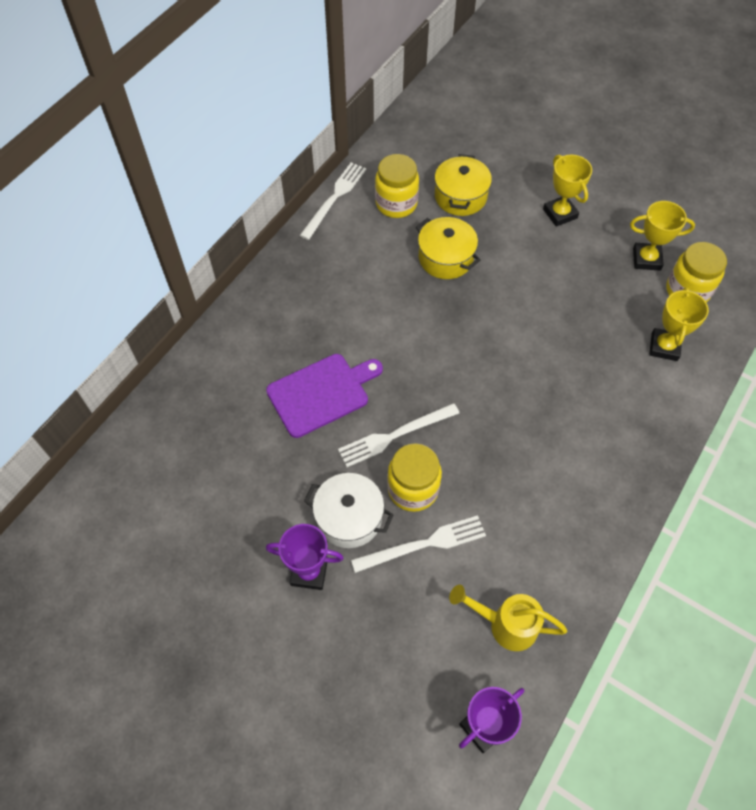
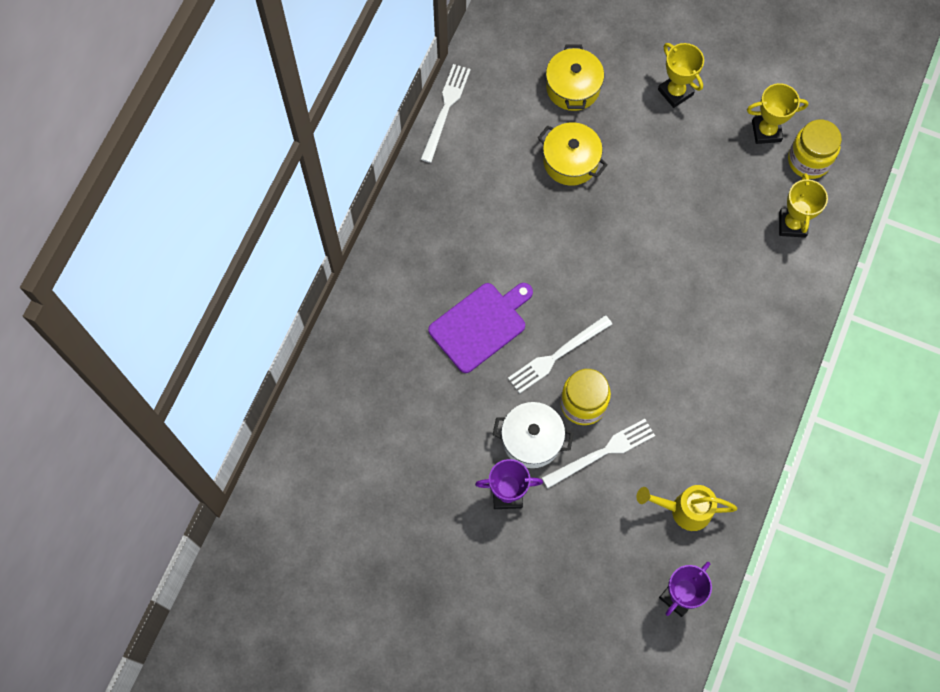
camera: 10 degrees left, 10 degrees up
yellow jar [375,154,419,218] -> none

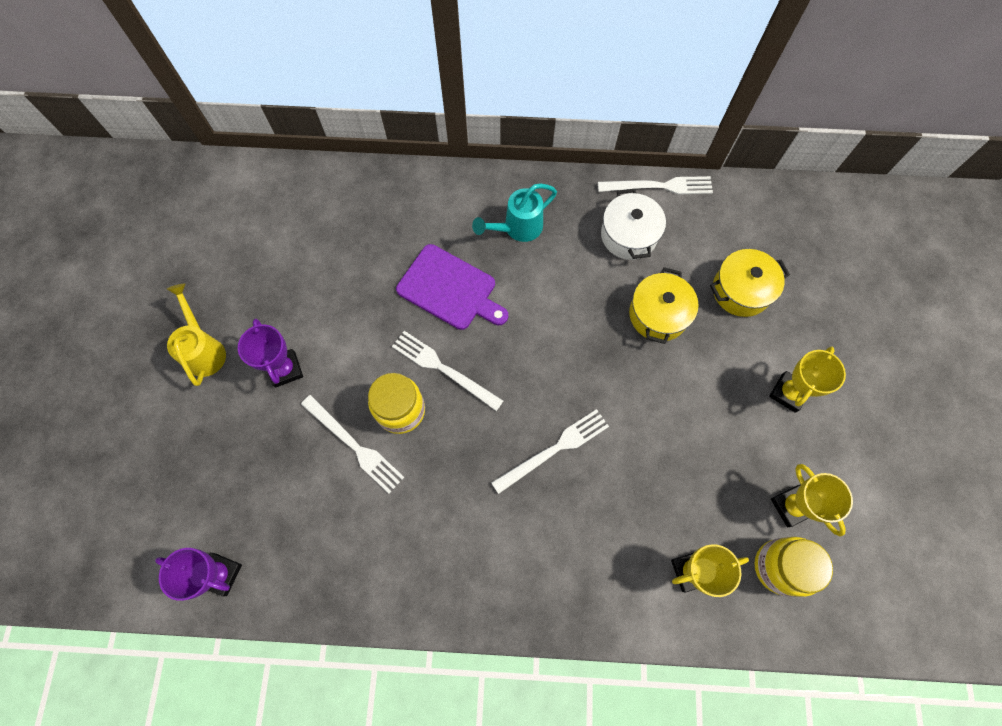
camera: 70 degrees right, 0 degrees up
white pot [493,402,574,468] -> white pot moved to [601,189,666,260]
yellow watering can [636,485,737,531] -> yellow watering can moved to [167,283,226,386]
none -> turquoise watering can [472,183,557,242]
none -> white fork [491,409,609,494]

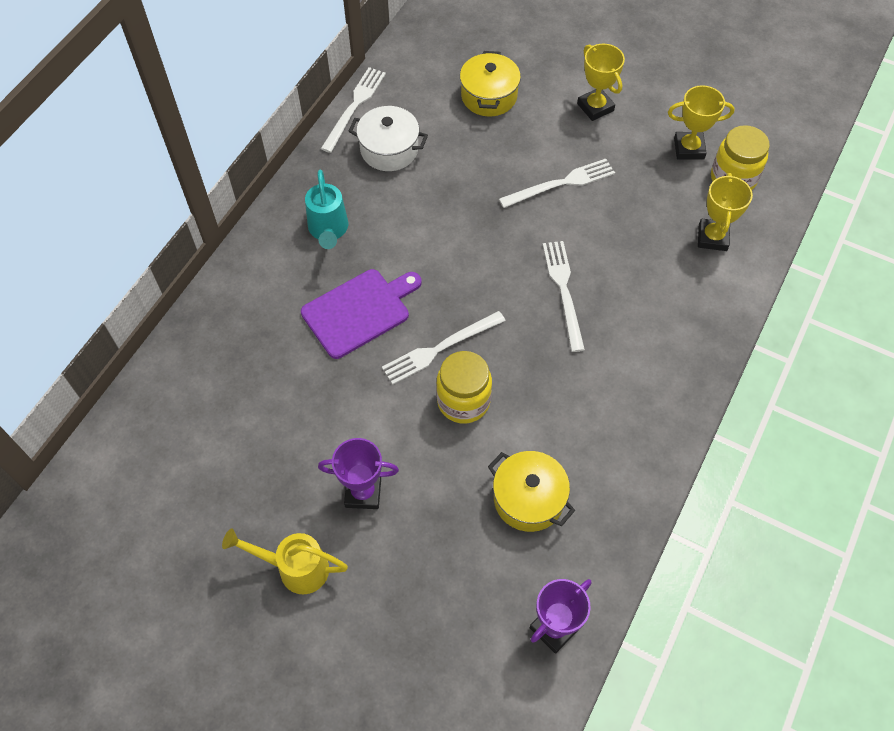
camera: 65 degrees left, 10 degrees down
white fork [301,395,405,494] -> white fork moved to [499,159,615,208]
yellow pot [629,267,698,344] -> yellow pot moved to [488,451,575,532]

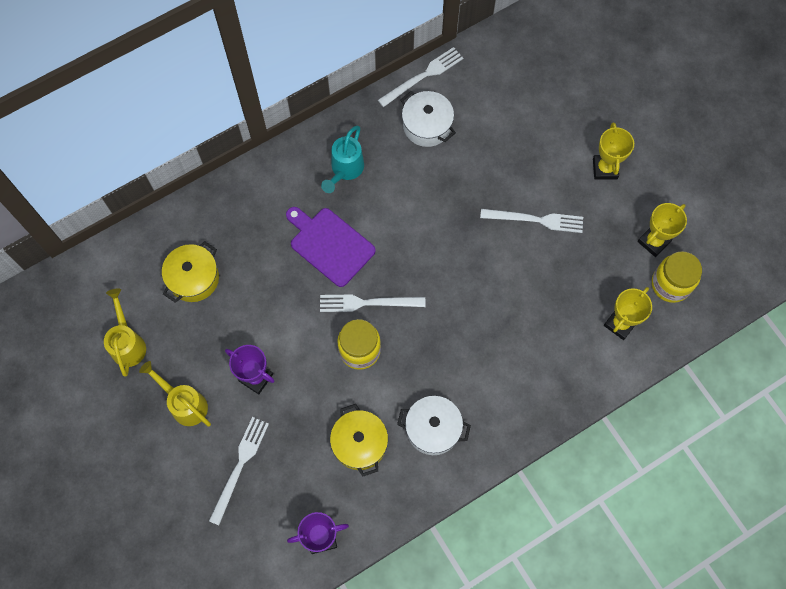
camera: 30 degrees right, 10 degrees up
purple cutting board [301,269,421,359] -> purple cutting board turned 135 degrees counterclockwise [286,207,376,287]
yellow pot [460,51,521,116] -> yellow pot moved to [162,241,219,302]
white fork [543,241,585,352] -> white fork moved to [209,417,269,525]
yellow trophy [668,85,735,159] -> yellow trophy turned 75 degrees counterclockwise [638,203,687,257]
none -> yellow watering can [104,289,146,377]
none -> white pot [397,396,471,455]

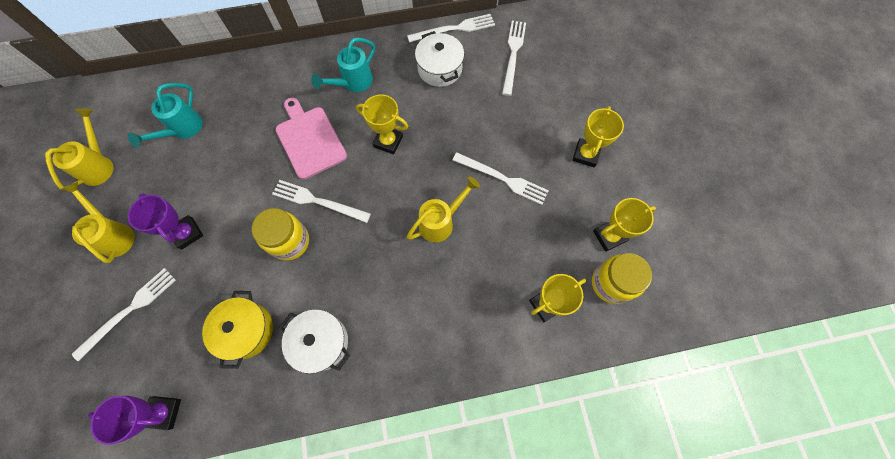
camera: 20 degrees right, 0 degrees up
yellow pot [162,241,219,302] -> turquoise watering can [128,83,202,147]
purple cutting board [286,207,376,287] -> pink cutting board [276,98,347,179]
none -> yellow trophy [356,94,409,154]
none -> yellow watering can [407,176,480,243]
none -> white fork [502,21,526,96]

